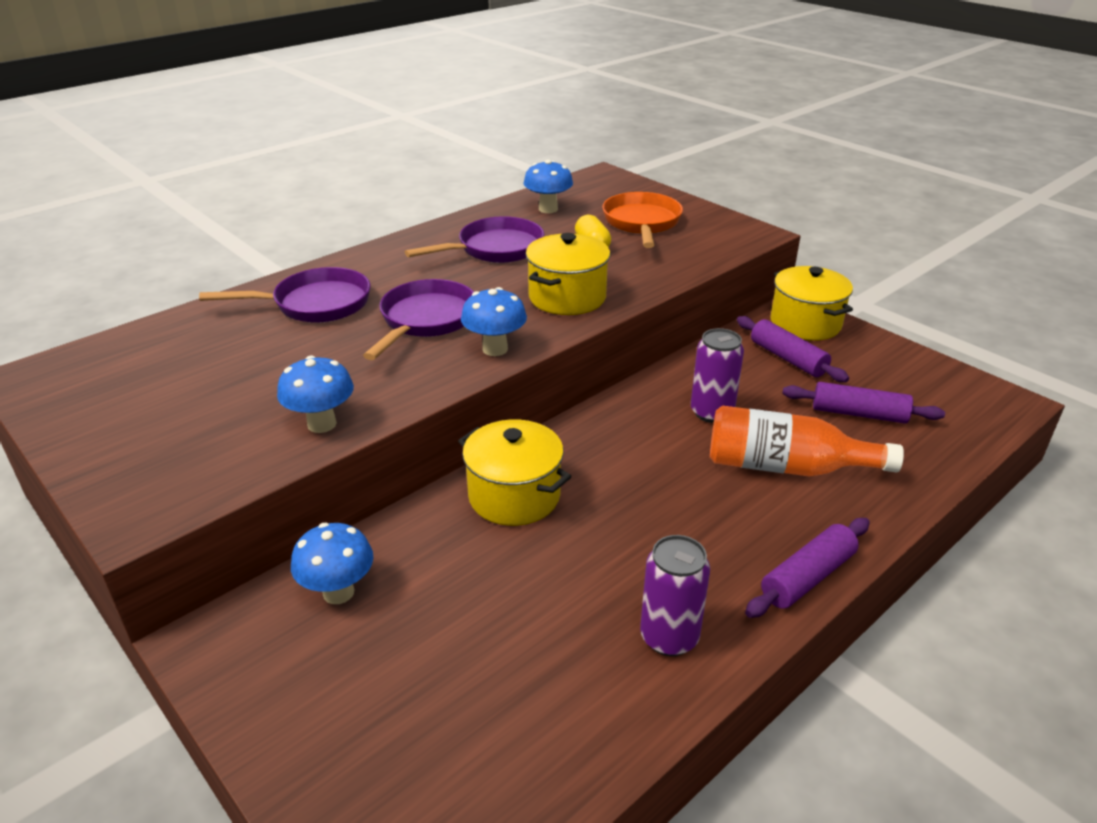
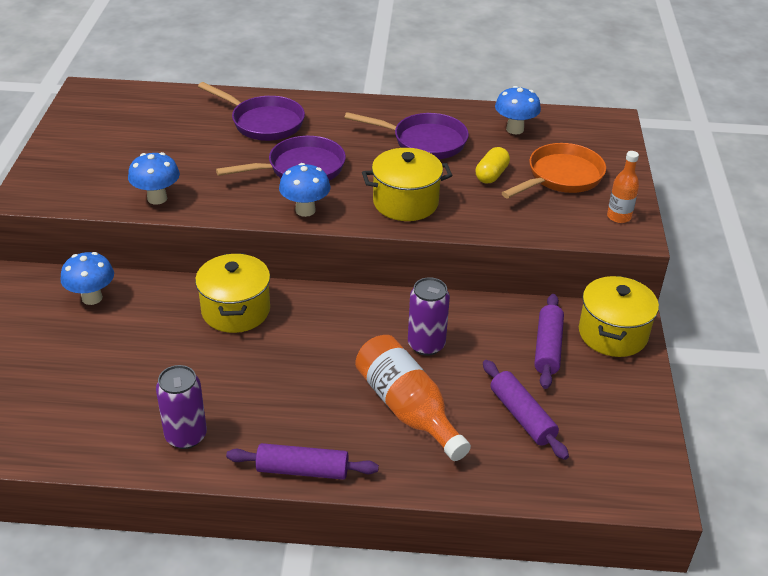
camera: 45 degrees right, 5 degrees up
none -> orange bottle [607,151,639,223]

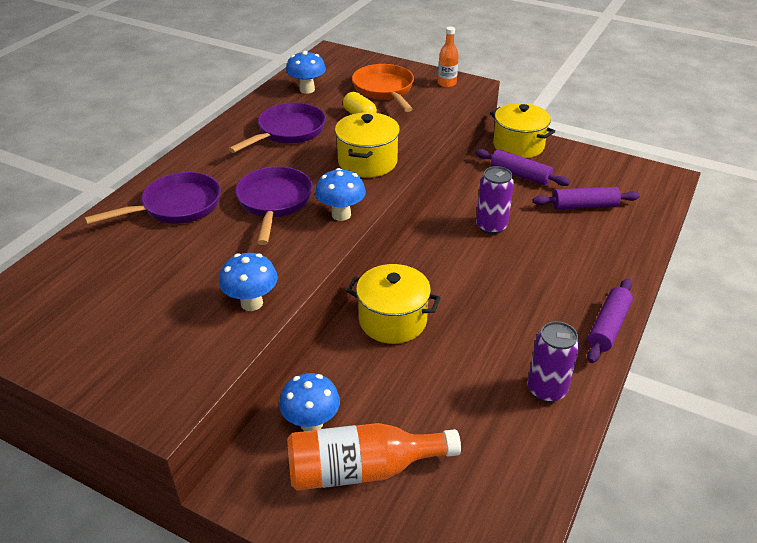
camera: 65 degrees left, 0 degrees up
orange bottle [355,335,471,461] -> orange bottle moved to [287,423,461,490]

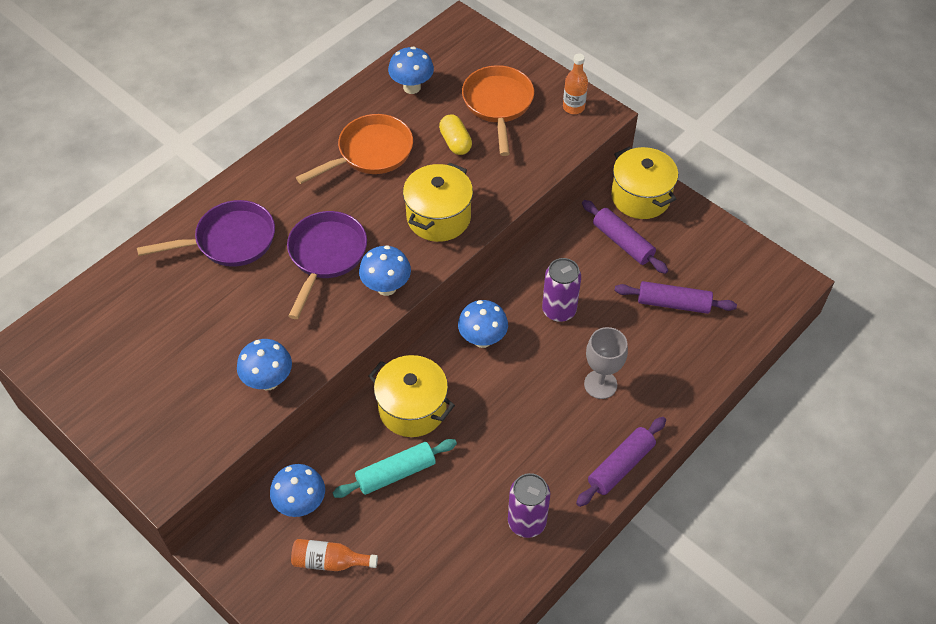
camera: 15 degrees right, 15 degrees up
purple pan [228,103,326,153] -> orange pan [296,114,413,184]
orange bottle [287,423,461,490] -> orange bottle [291,539,378,571], size x0.56
none -> turquoise rolling pin [332,439,457,498]
none -> blue mushroom [458,300,508,348]
none -> grey goblet [584,327,628,399]

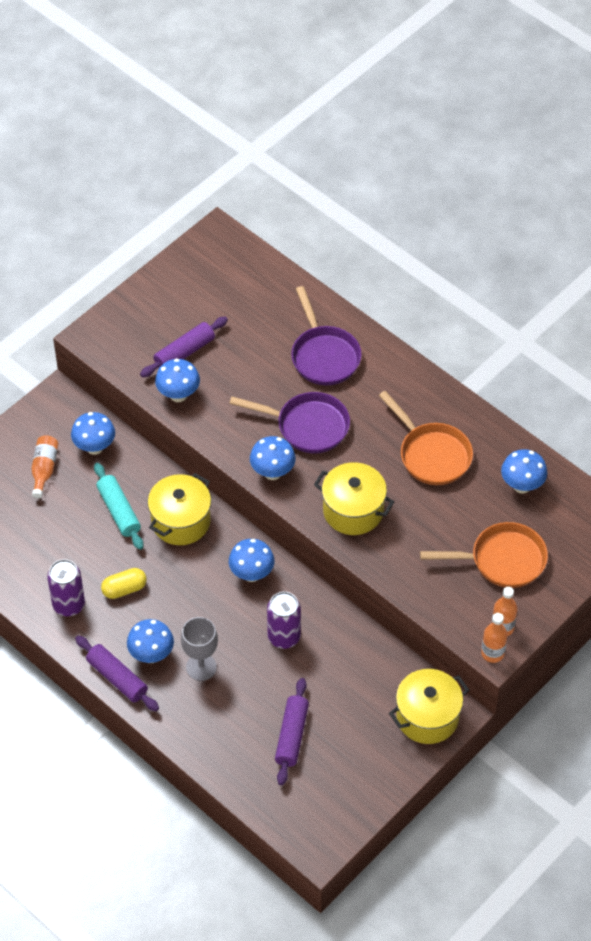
camera: 90 degrees right, 0 degrees up
yellow capsule [439,114,472,155] -> yellow capsule moved to [101,568,147,599]
purple rolling pin [582,200,668,274] -> purple rolling pin moved to [140,316,228,377]
none -> blue mushroom [127,619,174,663]
none -> orange bottle [481,613,508,663]

